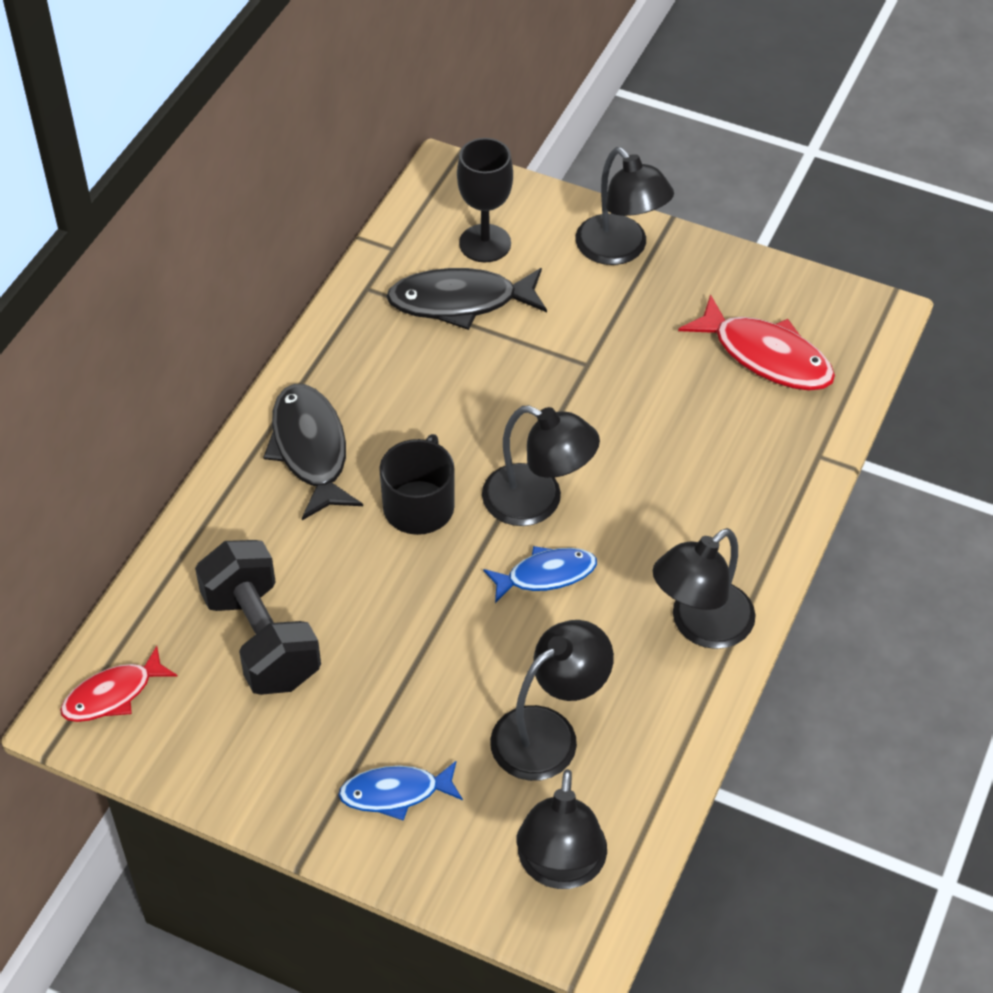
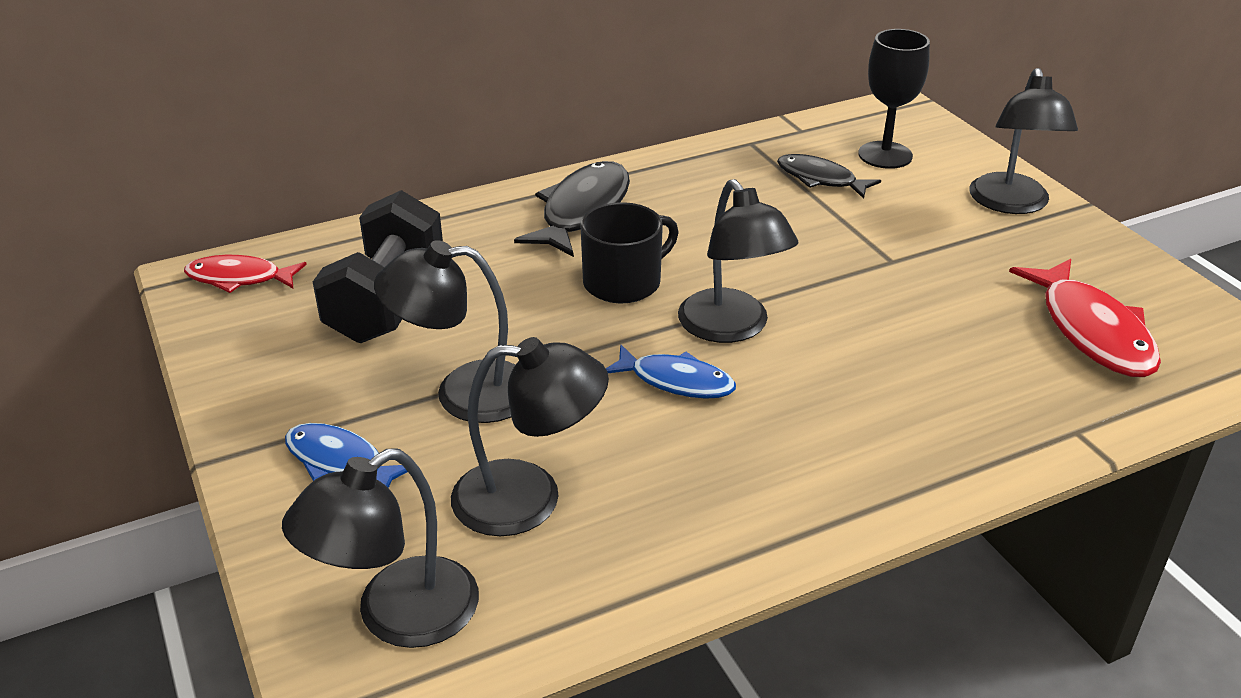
camera: 40 degrees right, 15 degrees down
black fish [386,268,547,330] -> black fish [777,154,881,199], size x0.64
black lamp [653,528,755,649] -> black lamp moved to [374,240,515,423]

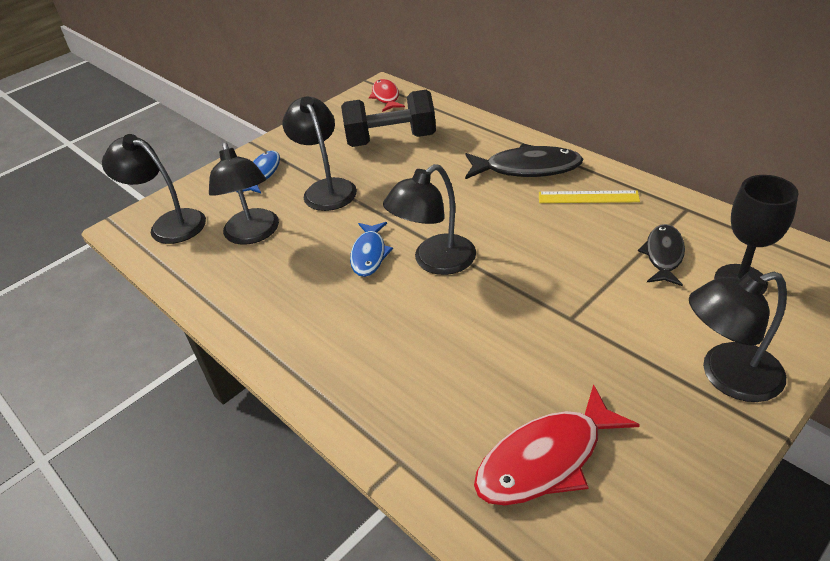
camera: 75 degrees right, 5 degrees up
black mug [580,202,679,303] -> none
none -> yellow ruler [539,190,640,203]

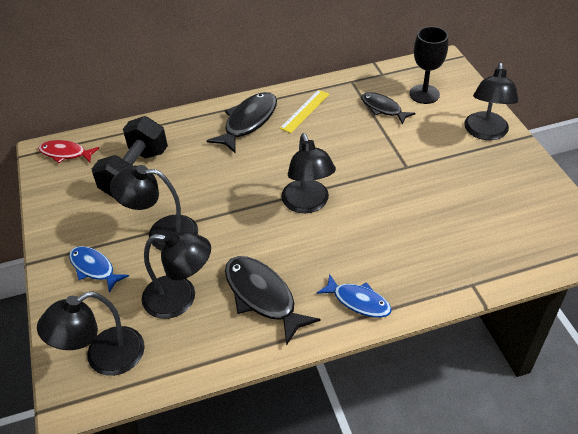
camera: 65 degrees left, 5 degrees up
blue fish [350,222,393,277] -> blue fish moved to [317,274,392,318]
red fish [474,384,640,505] -> none
none -> black fish [225,256,320,346]

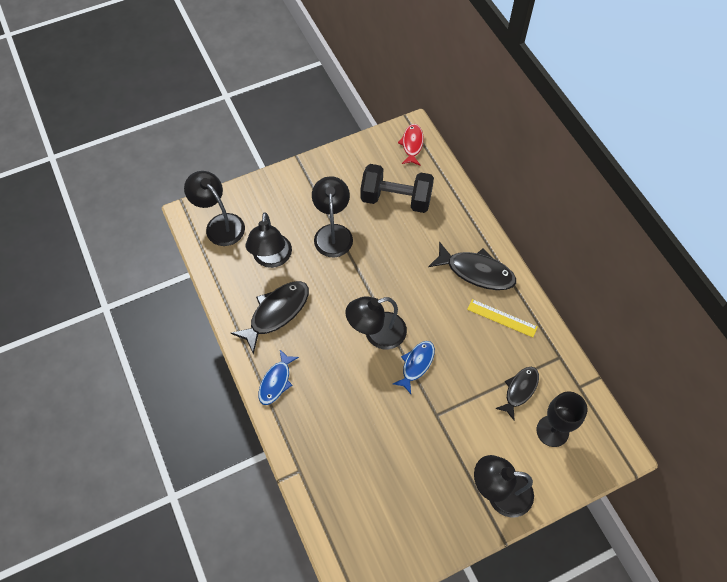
camera: 80 degrees right, 15 degrees up
blue fish [69,246,129,293] -> blue fish moved to [393,341,435,394]

